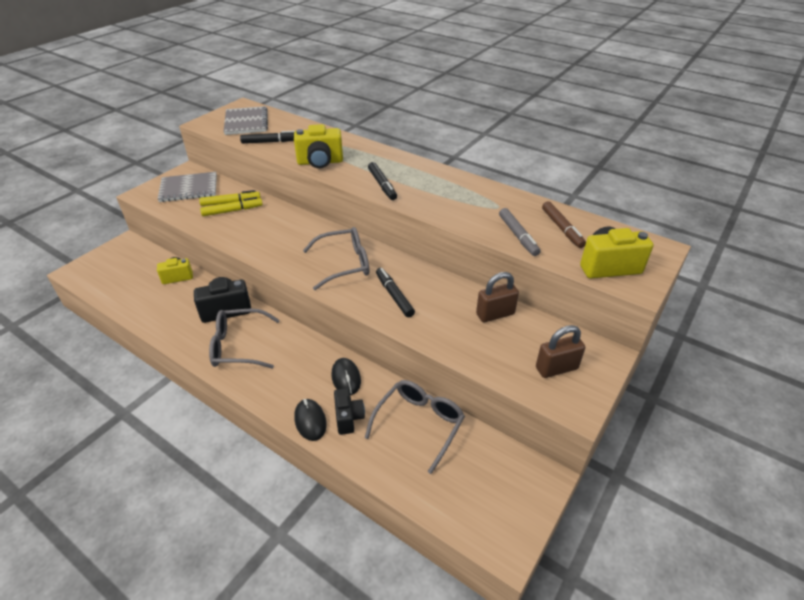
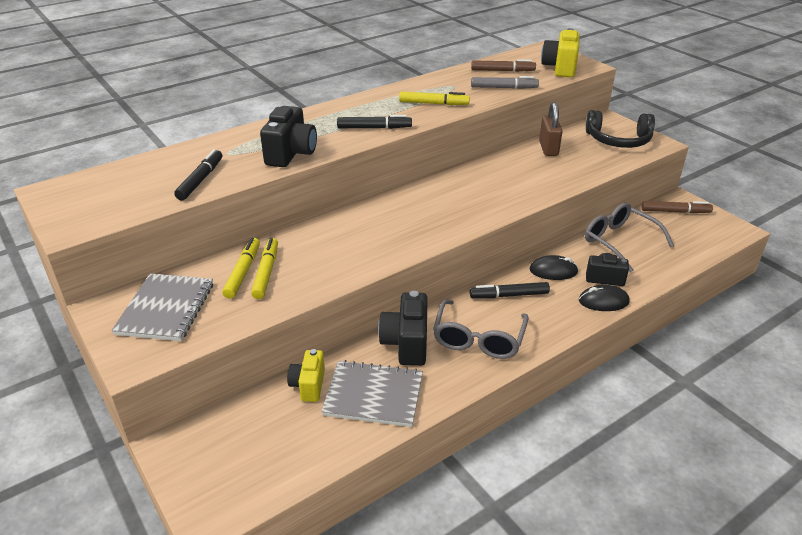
camera: 70 degrees left, 5 degrees down
grey notebook [223,106,268,135] -> grey notebook moved to [321,360,423,427]
yellow camera [294,124,343,168] -> black camera [260,106,317,167]
grey glasses [303,227,369,290] -> none
black marker [376,268,415,317] -> black marker moved to [470,282,550,298]
brown padlock [536,325,585,378] -> black headphones [586,110,655,148]
none -> yellow marker [399,92,470,105]
none -> brown marker [641,201,713,213]

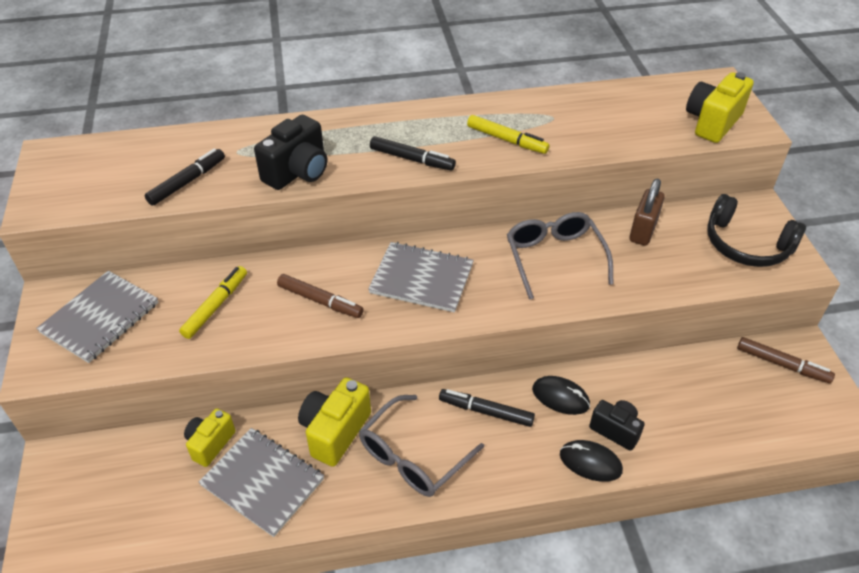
camera: 25 degrees right, 10 degrees up
yellow marker [222,238,260,299] -> none
black camera [378,291,428,366] -> yellow camera [298,377,371,467]
brown marker [471,59,536,72] -> brown marker moved to [277,274,364,318]
grey marker [471,76,539,89] -> none
grey glasses [585,203,674,272] -> grey glasses moved to [507,212,614,300]
none -> grey notebook [368,242,474,312]

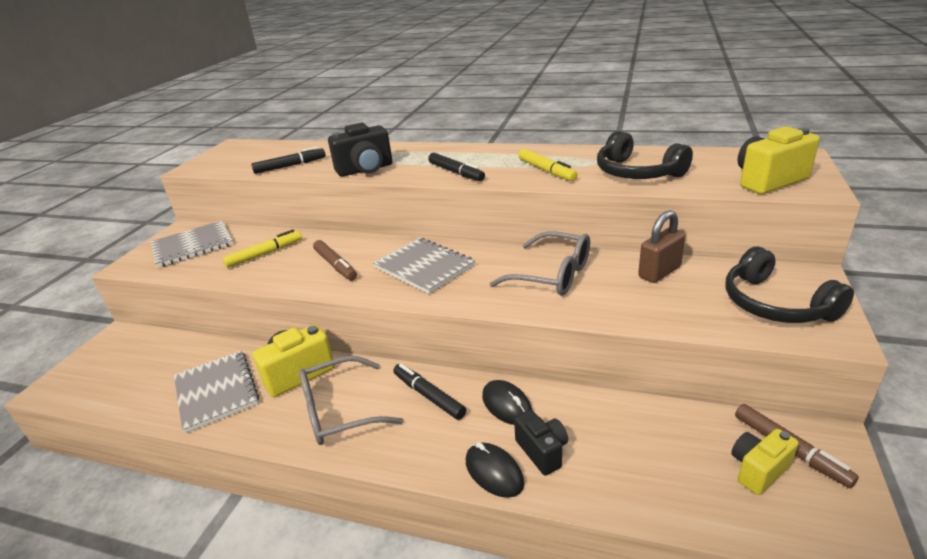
camera: 30 degrees right, 15 degrees down
yellow camera [184,408,235,467] -> yellow camera moved to [731,429,799,495]
grey glasses [507,212,614,300] -> grey glasses turned 105 degrees clockwise [490,232,590,296]
none -> black headphones [597,131,693,179]

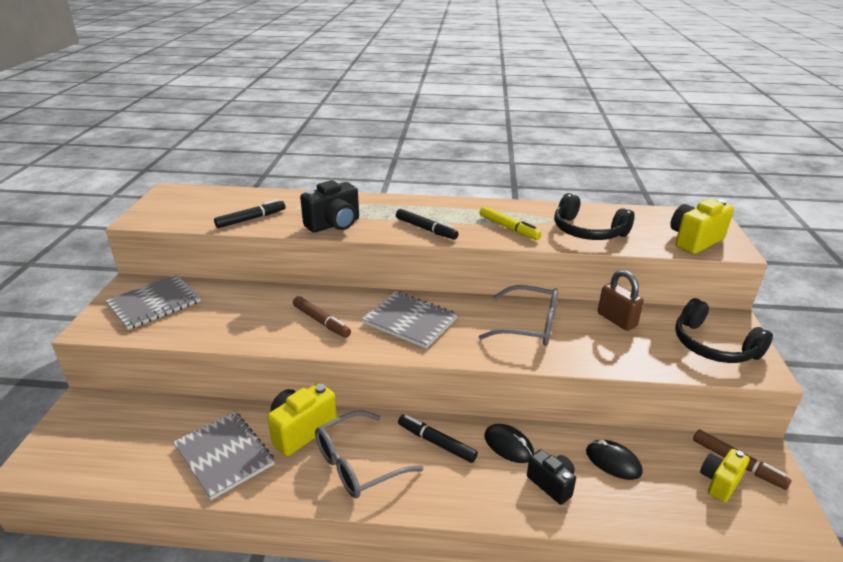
camera: 15 degrees left, 0 degrees up
yellow marker [223,230,302,268] -> none
black mouse [466,442,524,498] -> black mouse moved to [586,439,643,480]
brown padlock [638,210,685,283] -> brown padlock turned 75 degrees counterclockwise [598,270,644,331]

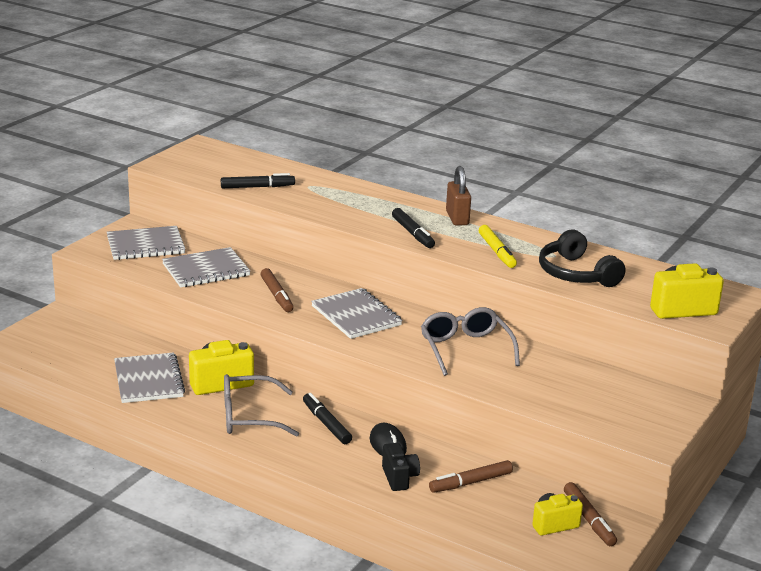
camera: 25 degrees right, 5 degrees down
black camera [300,180,359,233] -> none
grey glasses [478,285,558,346] -> grey glasses turned 150 degrees counterclockwise [421,307,520,376]
black mouse [586,439,643,480] -> brown marker [429,460,513,493]
brown padlock [598,270,644,331] -> brown padlock moved to [446,166,471,226]
black headphones [675,298,773,363] -> none
none -> grey notebook [162,247,251,288]

